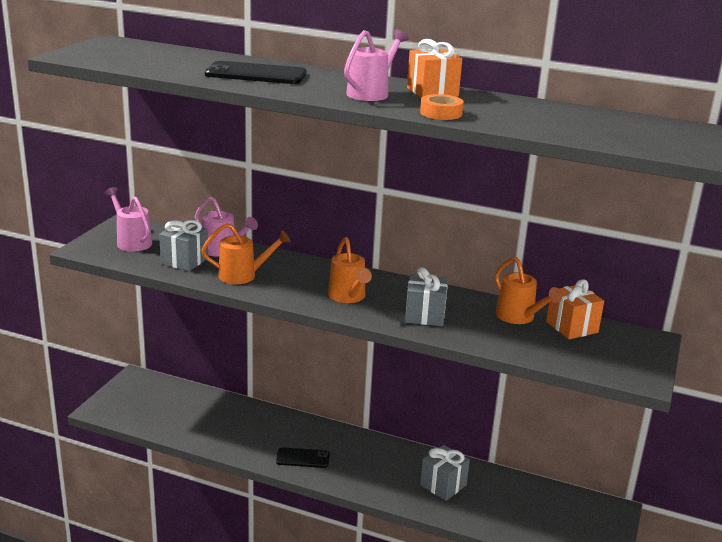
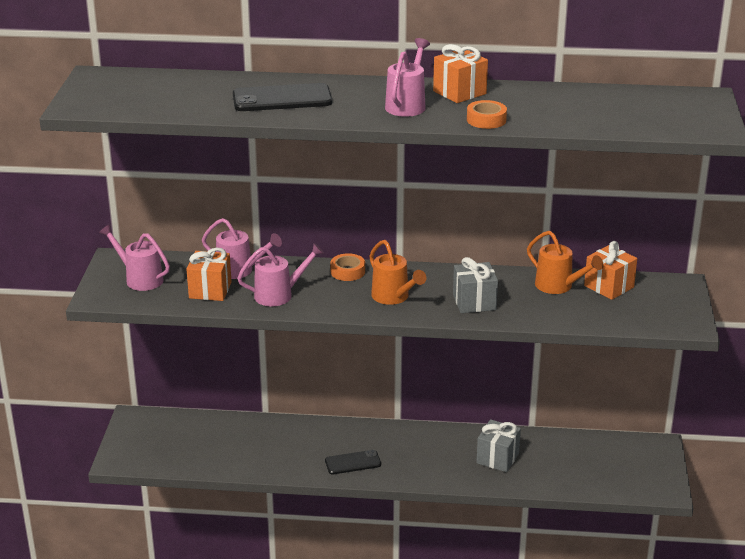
camera: 15 degrees left, 5 degrees up
grey gift [159,220,208,271] -> orange gift [186,248,231,301]
orange watering can [201,223,290,284] -> pink watering can [237,243,324,306]
none -> orange tape [330,253,365,281]

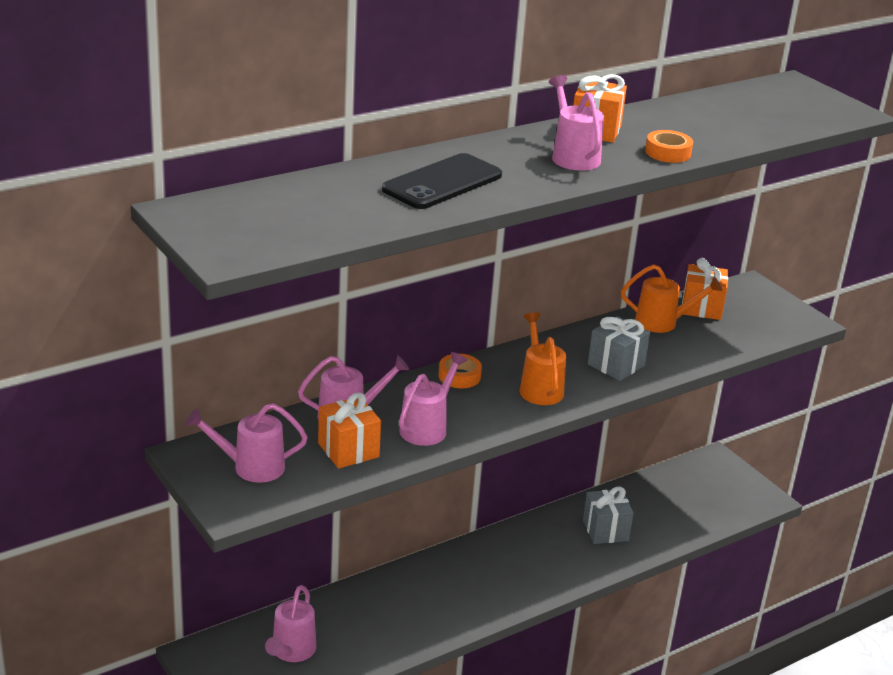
camera: 40 degrees left, 0 degrees up
black phone [325,450,381,474] -> none
orange watering can [370,240,426,305] -> orange watering can turned 120 degrees counterclockwise [519,312,566,405]
none -> pink watering can [265,585,316,662]

